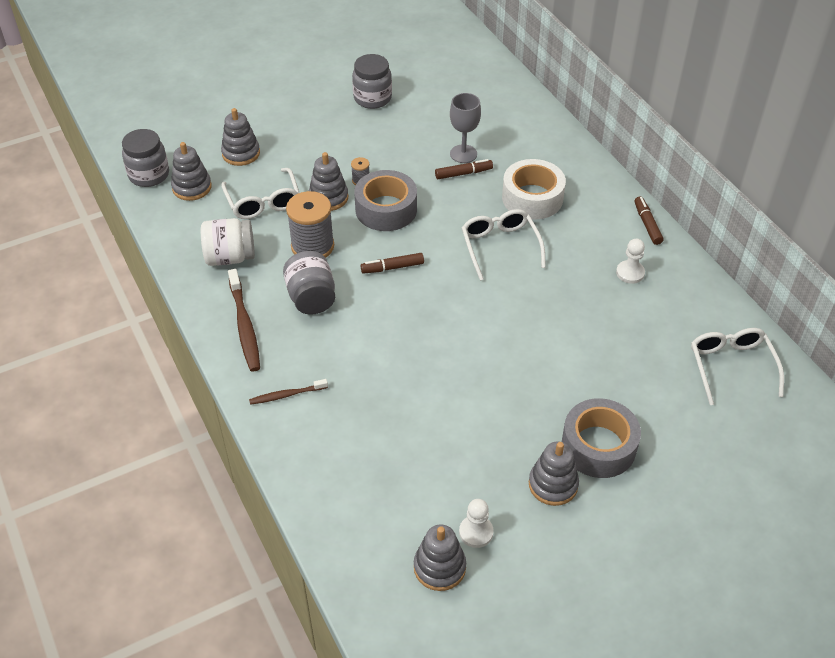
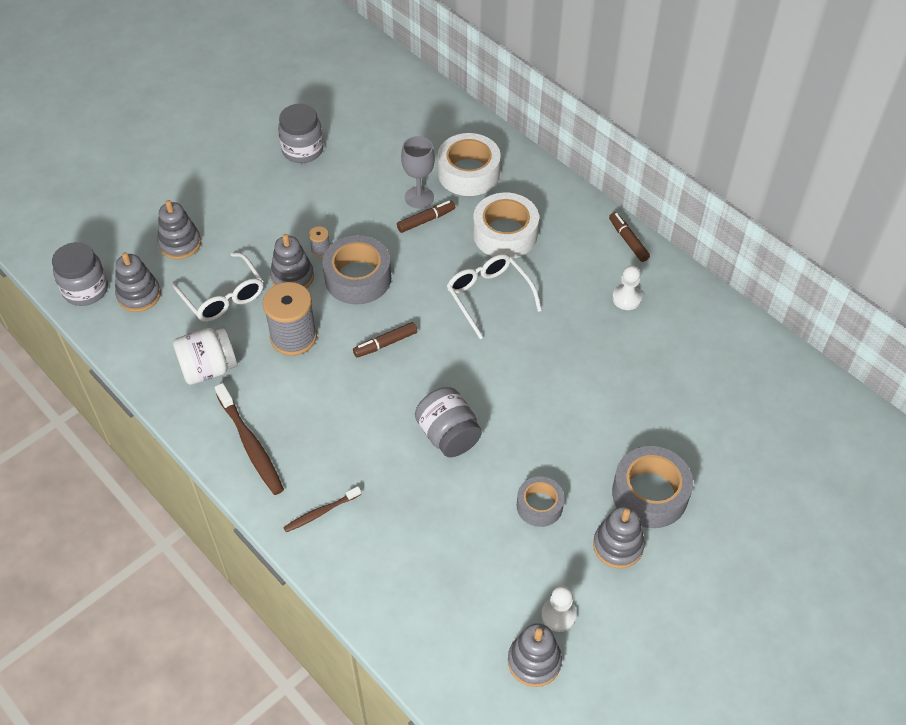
camera: 15 degrees left, 5 degrees up
grey jar [283,251,335,315] -> grey jar moved to [415,387,482,457]
white glasses [691,328,784,405] -> none
none -> white tape [438,133,501,196]
none -> grey tape [517,476,564,527]

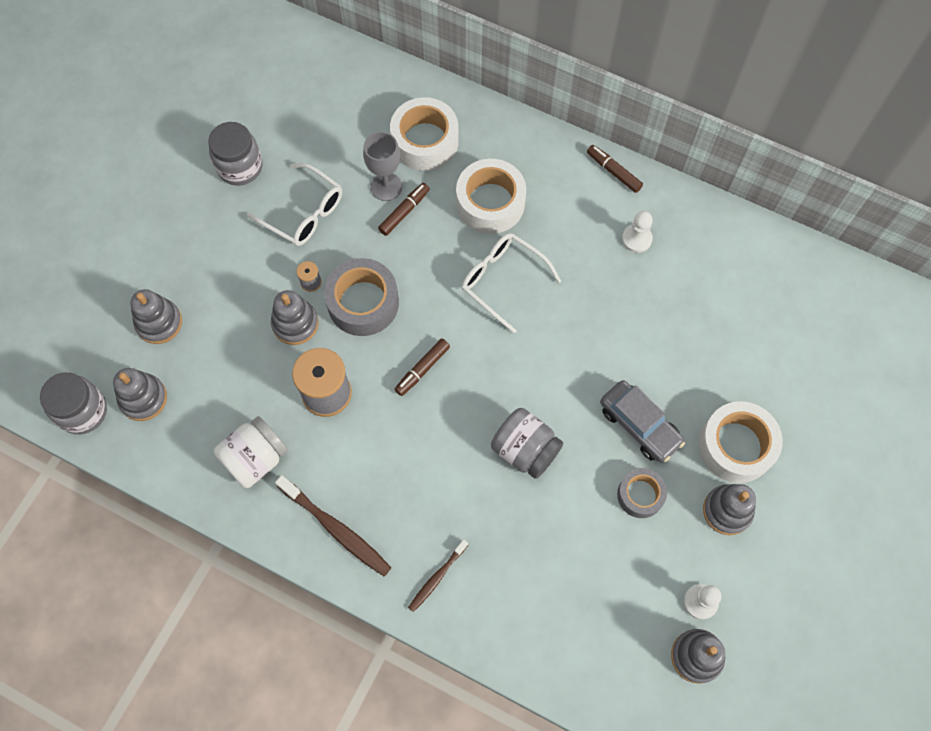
camera: 20 degrees left, 15 degrees up
white glasses [172,252,264,322] -> white glasses moved to [247,163,342,246]
grey tape [612,446,693,528] -> white tape [699,401,783,483]
none -> grey car [600,380,685,462]

